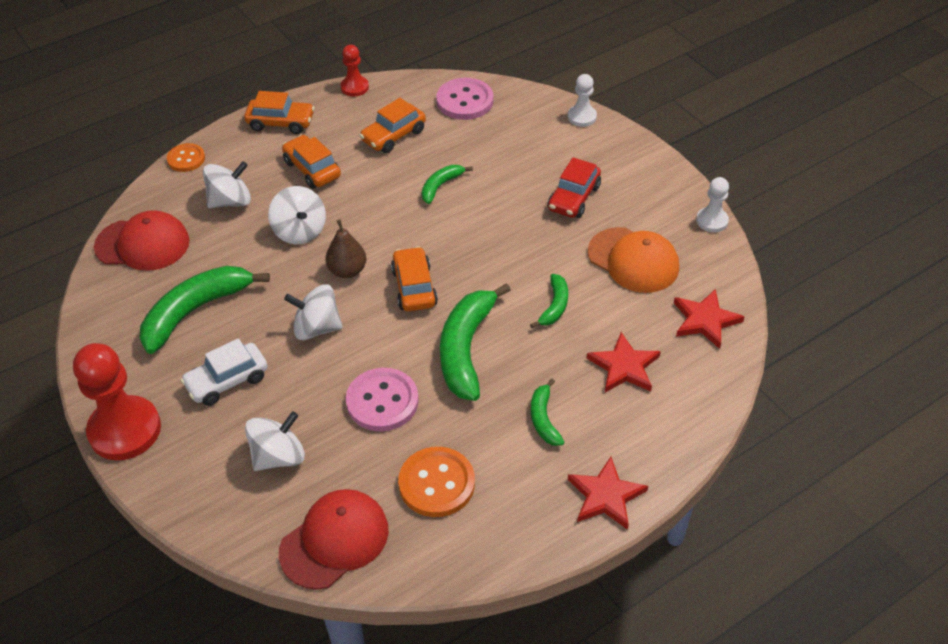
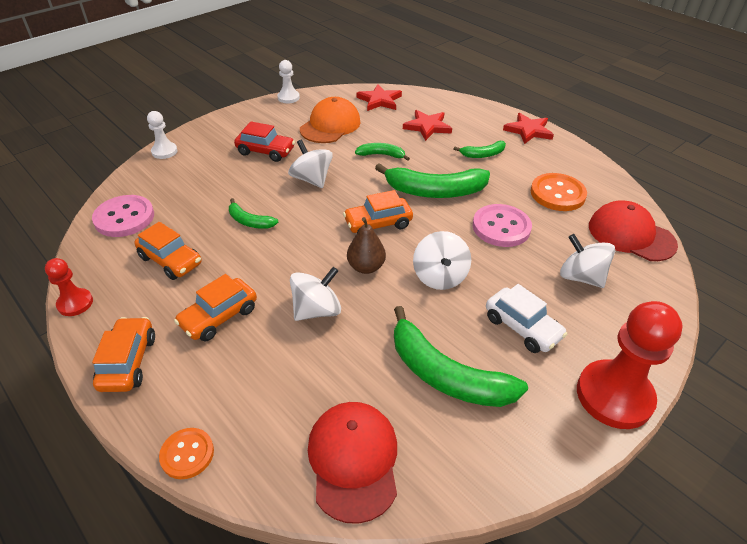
camera: 100 degrees left, 5 degrees down
white spinning top [203,161,251,208] -> white spinning top moved to [288,139,333,188]

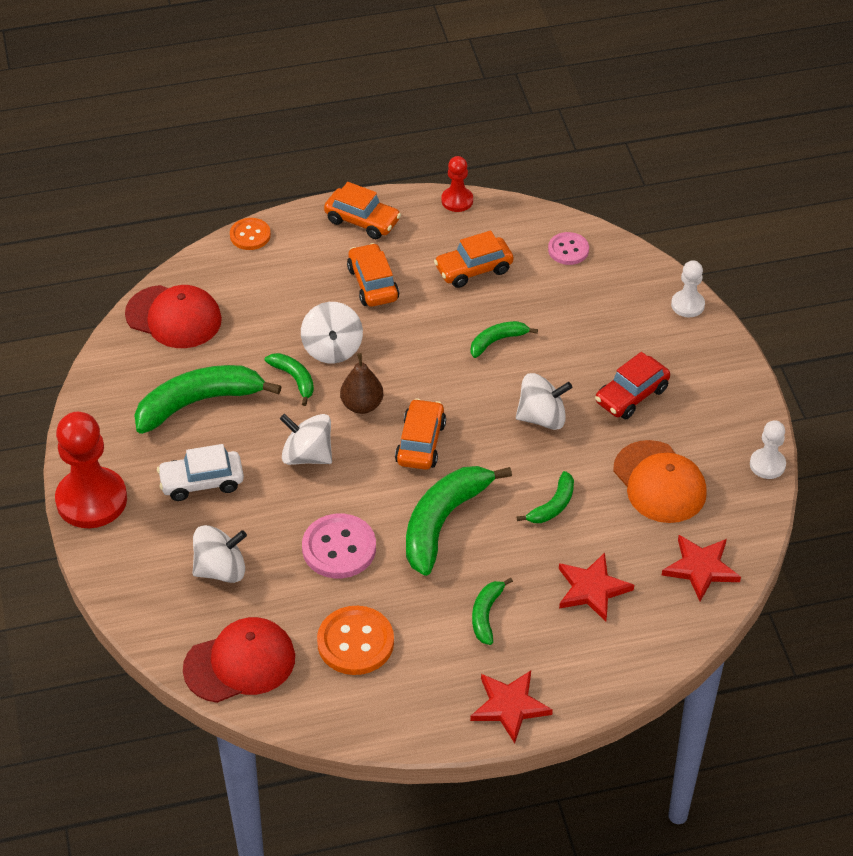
camera: 120 degrees right, 5 degrees up
pink button [92,195,154,237] -> pink button [548,232,589,265], size x0.62
none -> green banana [265,353,314,406]

